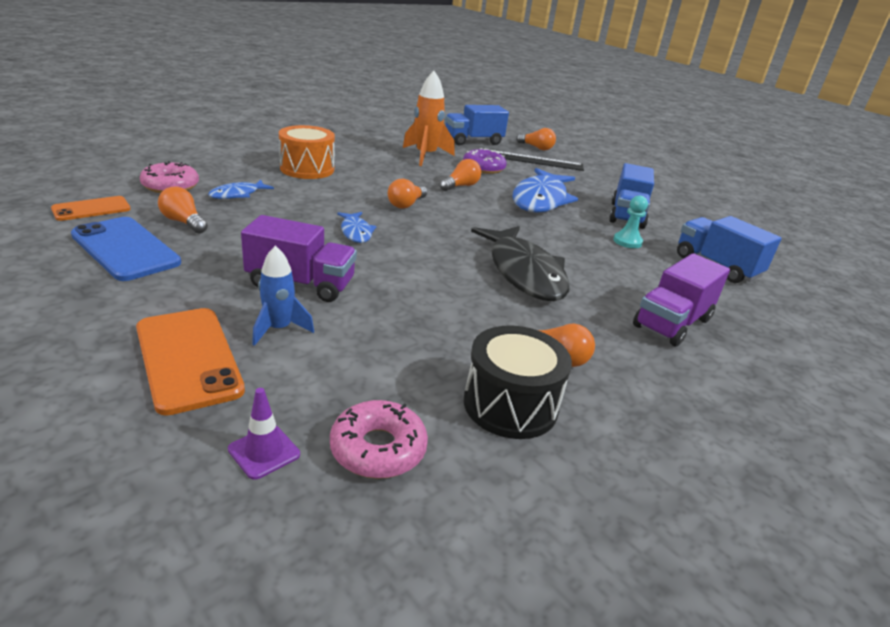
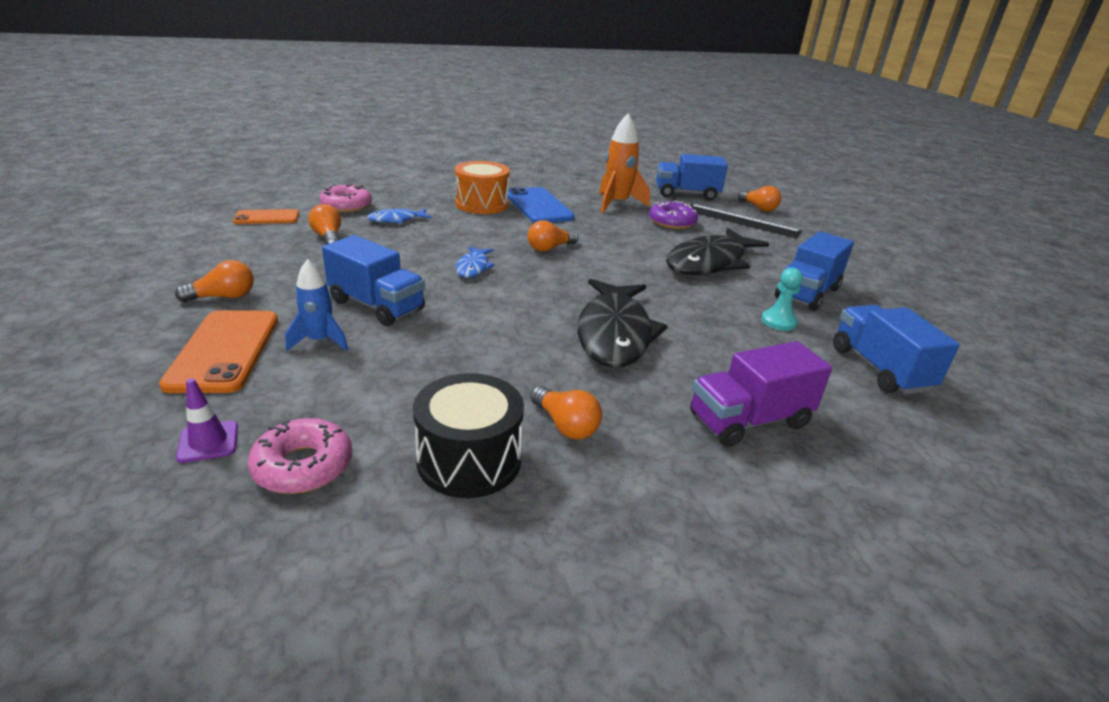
camera: 25 degrees right, 0 degrees up
blue phone [71,217,181,281] -> blue phone moved to [507,187,575,223]
purple truck [241,215,357,302] -> blue truck [322,235,425,326]
orange light bulb [440,159,481,191] -> orange light bulb moved to [175,260,254,302]
blue fish [513,168,578,213] -> black fish [666,228,769,275]

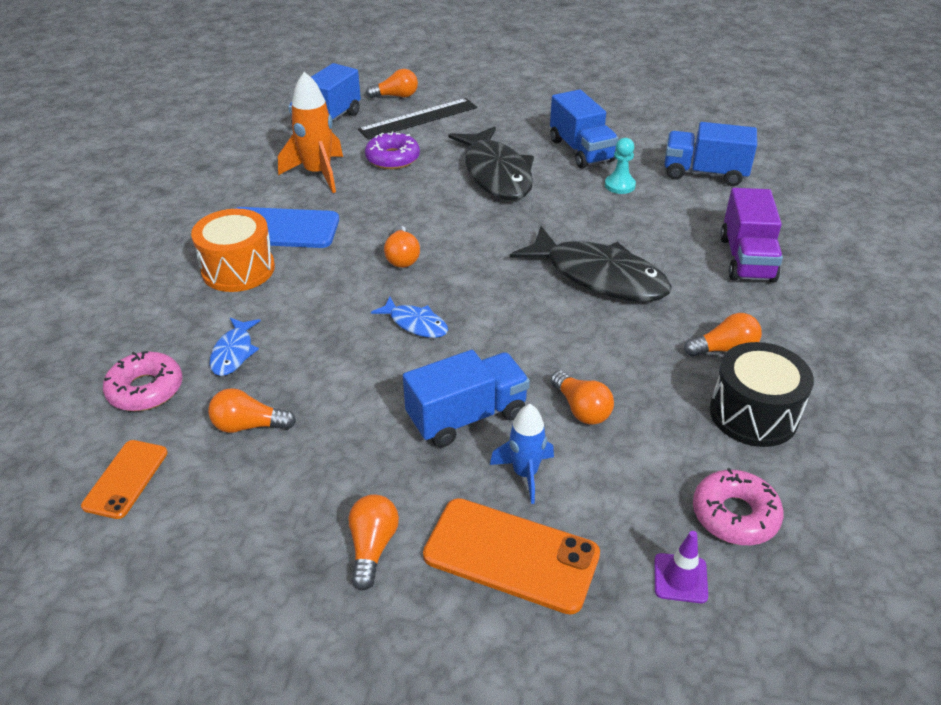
camera: 60 degrees left, 10 degrees up
none -> orange light bulb [551,370,614,425]

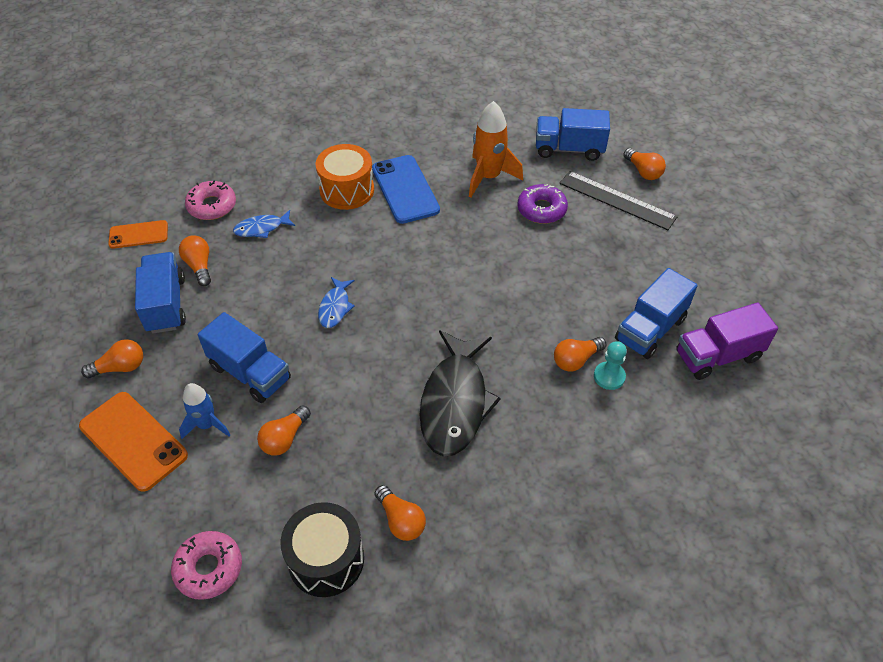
camera: 65 degrees right, 10 degrees up
orange light bulb [384,225,420,268] -> orange light bulb moved to [554,337,606,372]
orange phone [423,498,600,615] -> orange phone turned 45 degrees counterclockwise [79,392,188,492]
black fish [448,126,534,200] -> none
purple traffic cone [654,531,708,603] -> none
blue truck [665,122,757,186] -> blue truck moved to [135,252,186,334]
purple truck [720,188,783,282] -> purple truck moved to [676,303,778,380]

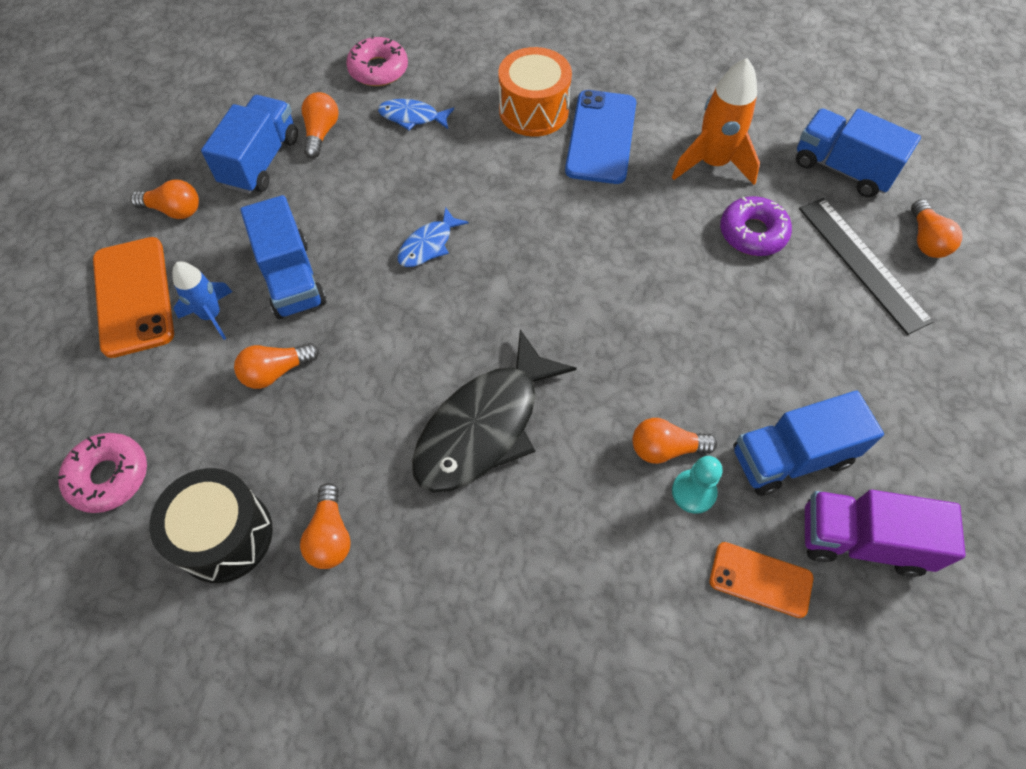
camera: 30 degrees right, 10 degrees up
orange phone [108,220,168,249] -> orange phone moved to [709,542,813,618]

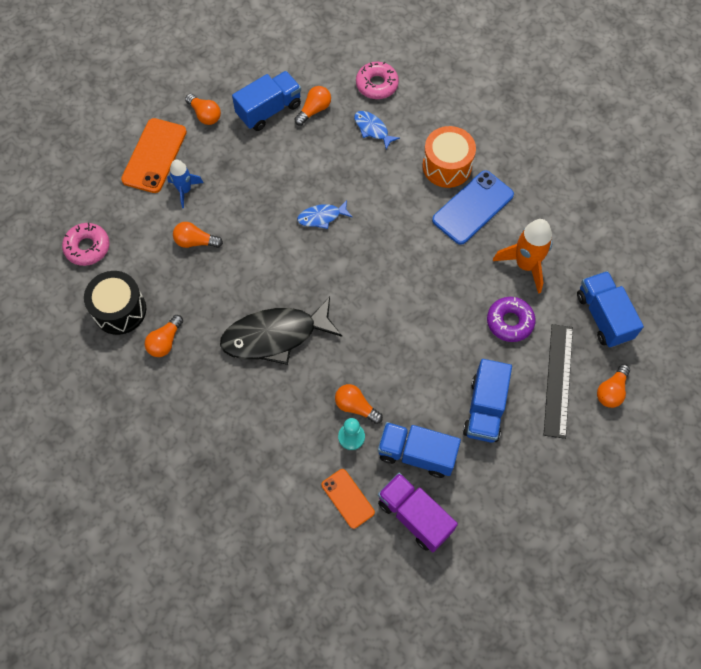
camera: 35 degrees right, 5 degrees up
blue truck [240,195,326,319] -> blue truck moved to [463,359,512,443]

